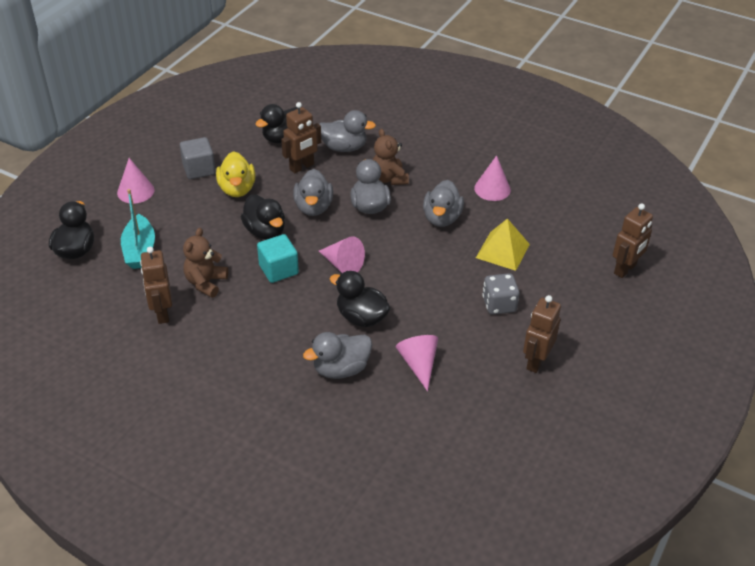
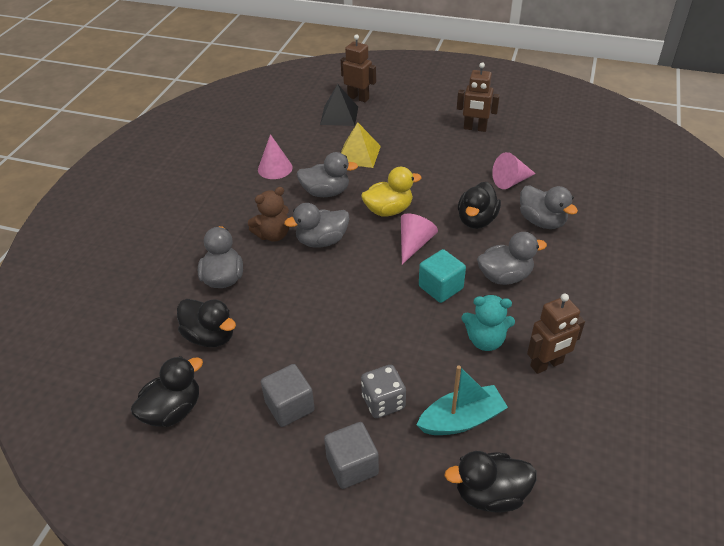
camera: 100 degrees left, 0 degrees up
pink cone [117,158,154,204] -> grey cube [324,422,379,489]
brown teddy bear [183,228,228,298] -> turquoise teddy bear [462,295,515,351]
yellow duck [216,151,255,197] -> yellow duck moved to [361,167,421,216]
black duck [241,194,285,240] -> black duck moved to [131,356,203,427]
brown robot [281,102,321,174] -> none
grey duck [293,169,333,216] -> grey duck moved to [477,232,547,285]
grey dice [482,273,520,315] -> grey dice moved to [361,365,406,418]
none -> black pyramid [320,84,358,126]

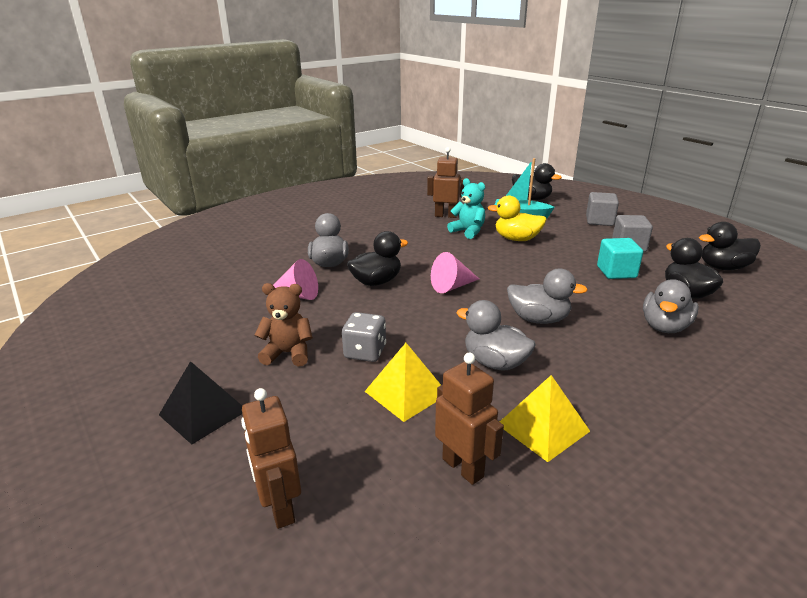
camera: 145 degrees left, 15 degrees down
brown teddy bear [248,187,289,242] -> brown teddy bear moved to [255,283,313,366]
pink cone [258,134,293,179] -> yellow pyramid [500,375,590,462]
black pyramid [320,84,358,126] -> black pyramid moved to [159,361,242,445]
yellow duck [361,167,421,216] -> yellow duck moved to [488,196,547,241]
grey dice [361,365,406,418] -> grey dice moved to [342,312,386,362]
turquoise cube [419,249,466,303] -> turquoise cube moved to [597,238,643,279]
brown robot [457,62,500,132] -> brown robot moved to [435,353,504,485]
grey duck [477,232,547,285] -> none

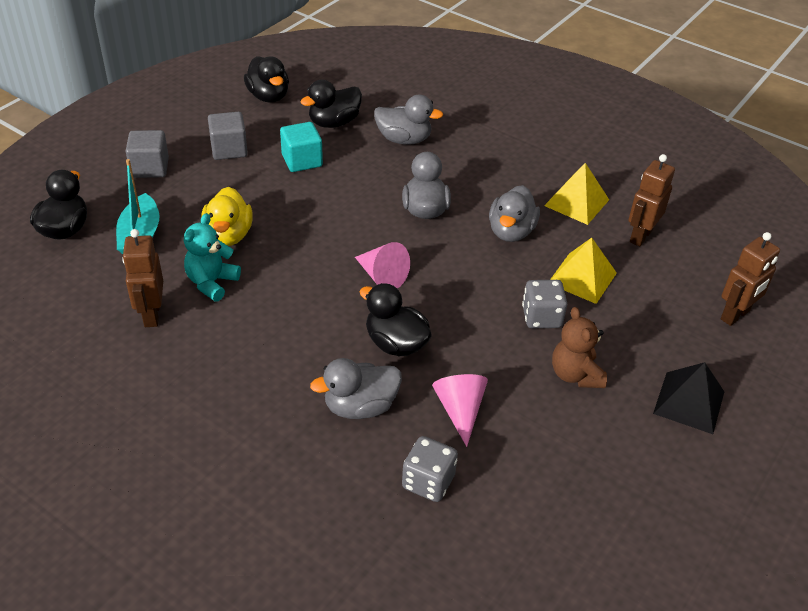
camera: 110 degrees left, 15 degrees up
none -> grey dice [402,436,458,502]

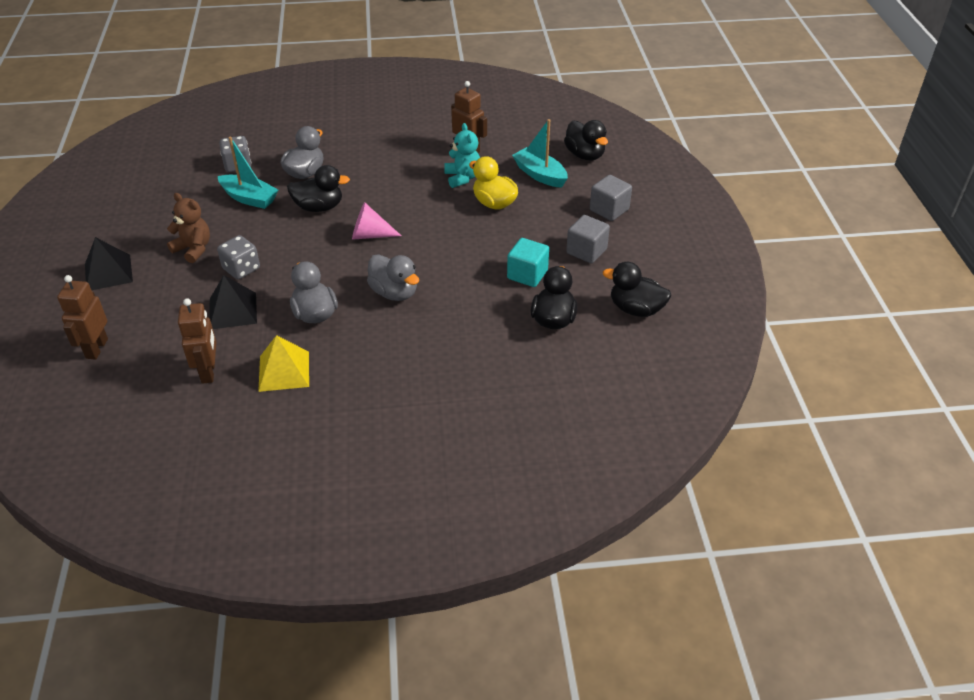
camera: 140 degrees right, 0 degrees up
grey duck [374,95,443,145] -> none
pink cone [432,374,488,447] -> turquoise boat [218,137,278,209]
yellow pyramid [550,238,617,304] -> black pyramid [209,275,257,329]

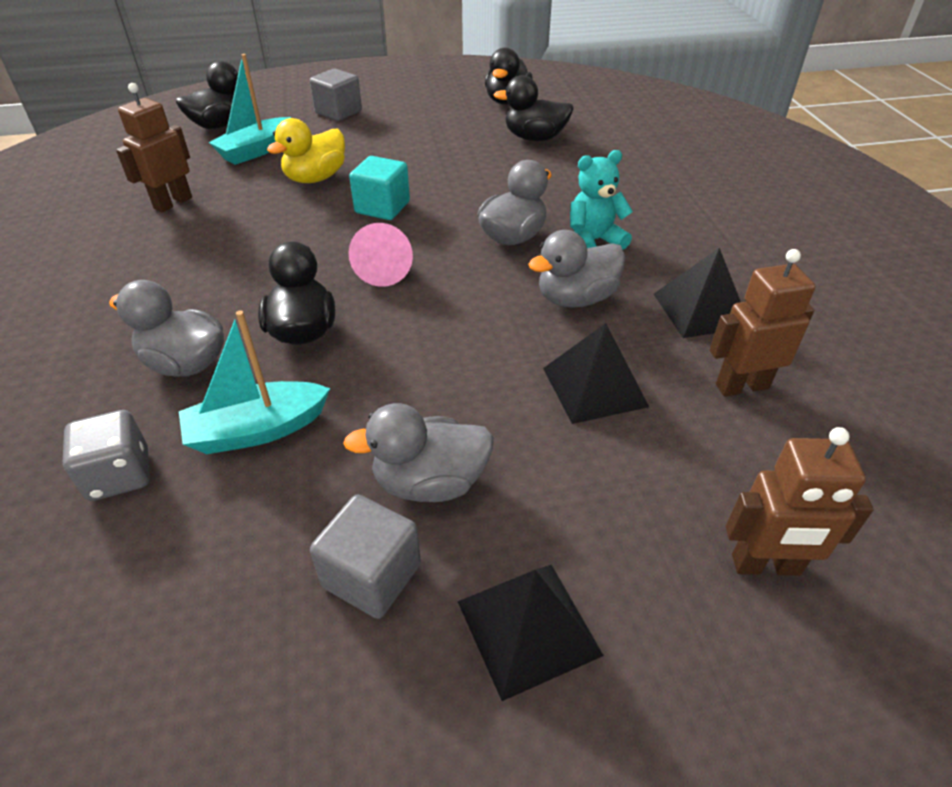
camera: 95 degrees left, 0 degrees up
brown teddy bear [167,193,210,263] -> grey duck [343,403,494,502]
grey dice [217,235,260,279] -> none
turquoise boat [218,137,278,209] -> turquoise boat turned 135 degrees counterclockwise [179,310,330,454]
yellow pyramid [258,335,309,392] -> black pyramid [654,248,741,338]
turquoise teddy bear [444,123,480,188] -> turquoise teddy bear moved to [570,150,633,250]
turquoise cube [507,238,549,287] -> turquoise cube moved to [349,156,410,220]
grey cube [566,215,610,263] -> grey cube moved to [310,494,421,619]

